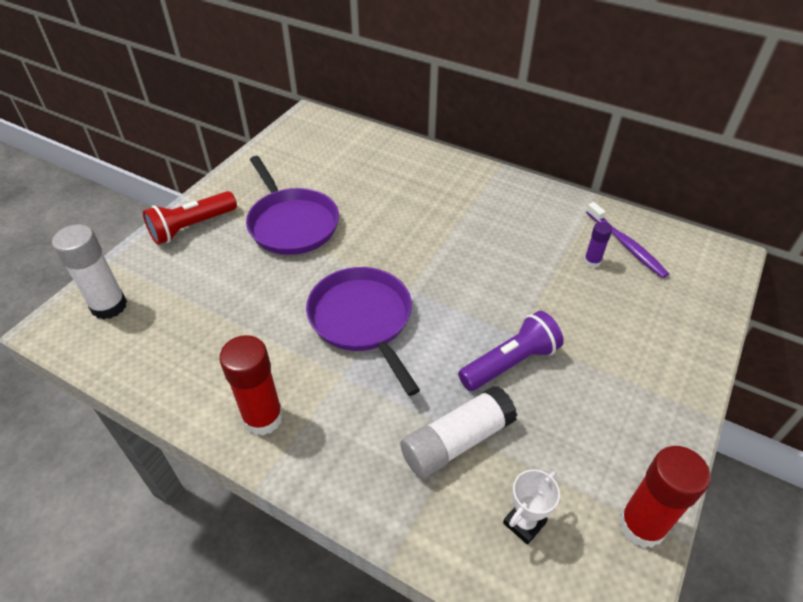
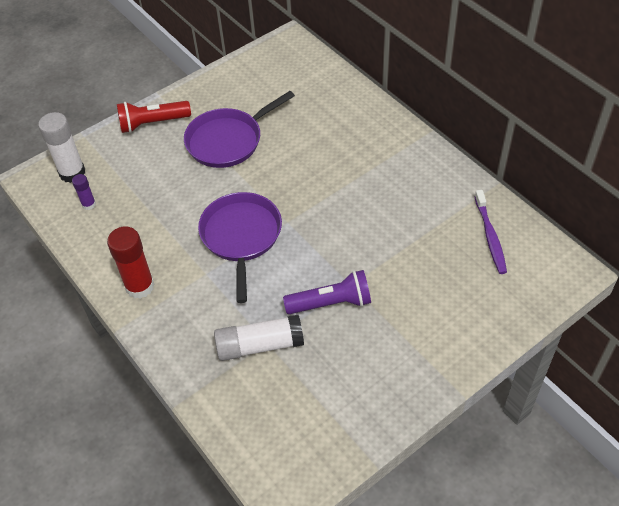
camera: 25 degrees right, 5 degrees up
purple pan [246,156,339,255] -> purple pan turned 60 degrees clockwise [184,91,295,168]
white trophy [503,469,560,545] -> none
purple glue stick [584,222,612,268] -> purple glue stick moved to [72,174,96,210]
red glue stick [619,446,711,548] -> none

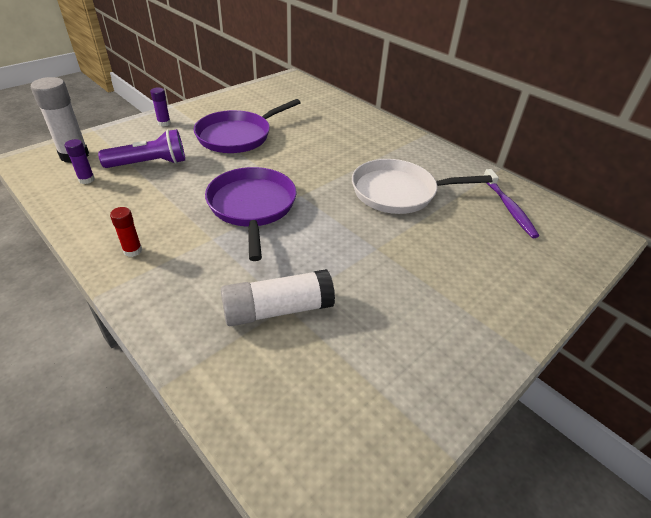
camera: 10 degrees left, 10 degrees down
red glue stick [107,226,155,299] -> red glue stick [110,207,142,257], size x0.52
red flashlight [117,101,191,133] -> purple glue stick [150,88,171,126]
purple flashlight [283,270,371,314] -> purple flashlight moved to [98,129,185,168]
none -> white pan [352,159,492,214]

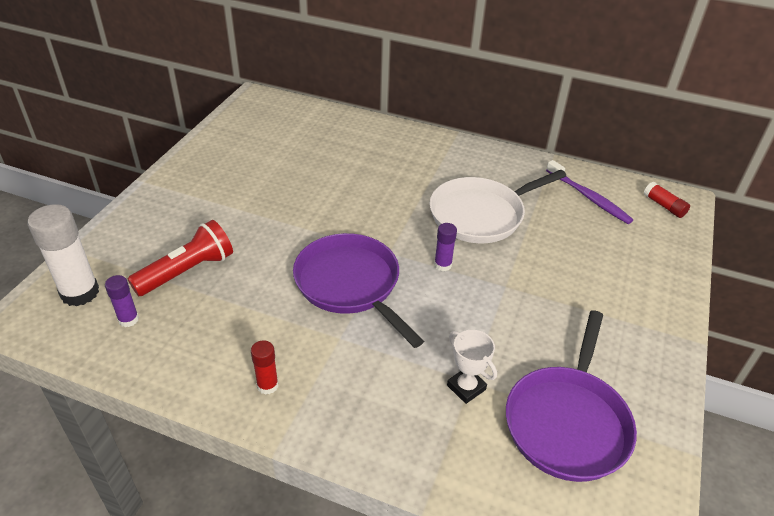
camera: 25 degrees left, 0 degrees up
purple flashlight [98,129,185,168] -> red flashlight [128,220,233,296]
purple glue stick [150,88,171,126] -> purple glue stick moved to [434,223,457,271]
purple pan [194,99,301,153] -> purple pan moved to [506,310,637,482]
white glue stick [221,269,335,326] -> white trophy [447,330,497,404]
none -> red glue stick [644,182,690,218]

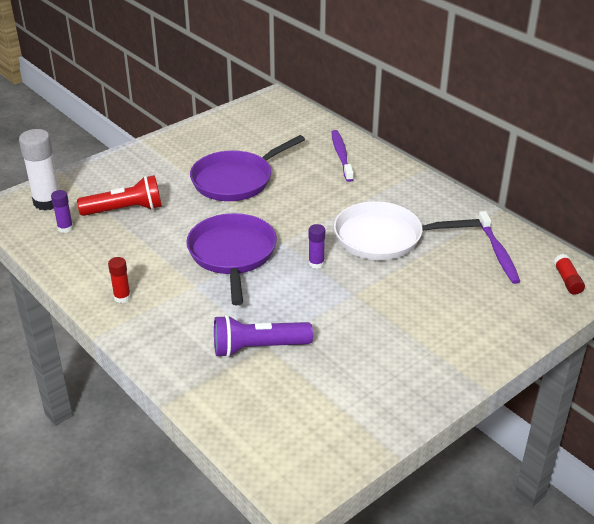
camera: 30 degrees right, 5 degrees down
white trophy [447,330,497,404] -> purple flashlight [214,315,313,358]
purple pan [506,310,637,482] -> purple pan moved to [190,135,305,201]
none -> purple toothbrush [331,130,354,182]

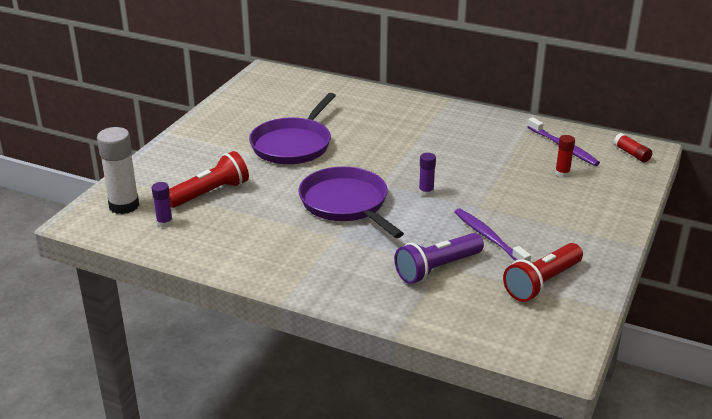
camera: 25 degrees left, 5 degrees down
red glue stick [108,257,131,303] -> red glue stick moved to [555,135,575,178]
purple toothbrush [331,130,354,182] -> purple toothbrush moved to [454,208,531,262]
white pan [334,201,480,260] -> none
none -> red flashlight [503,243,583,302]

